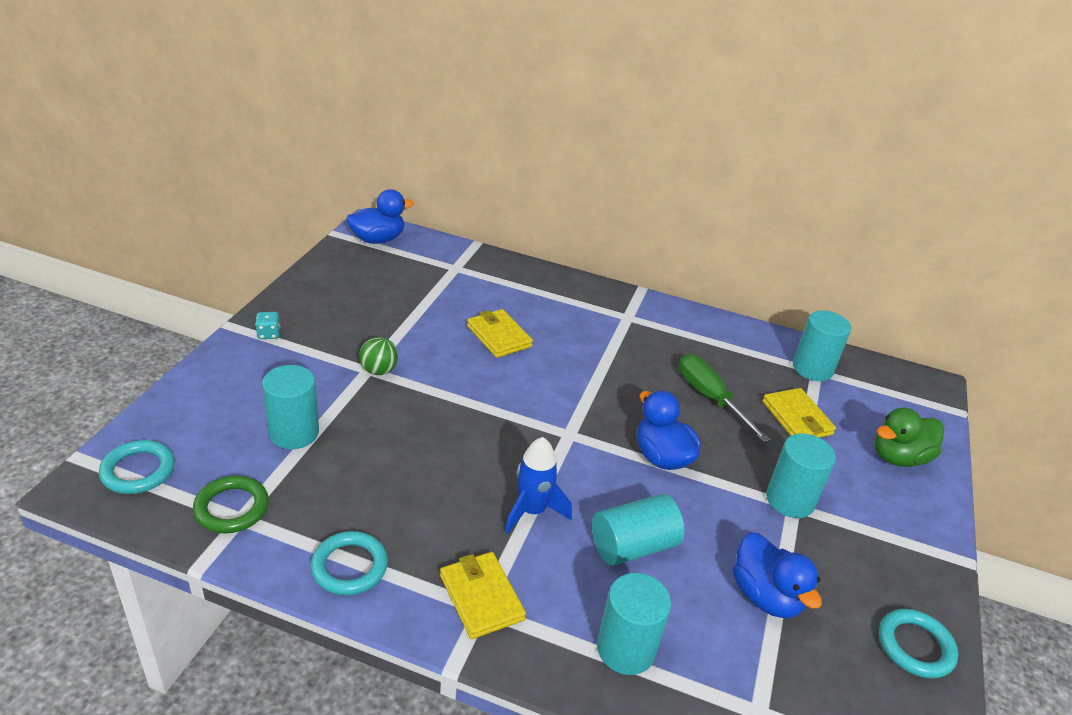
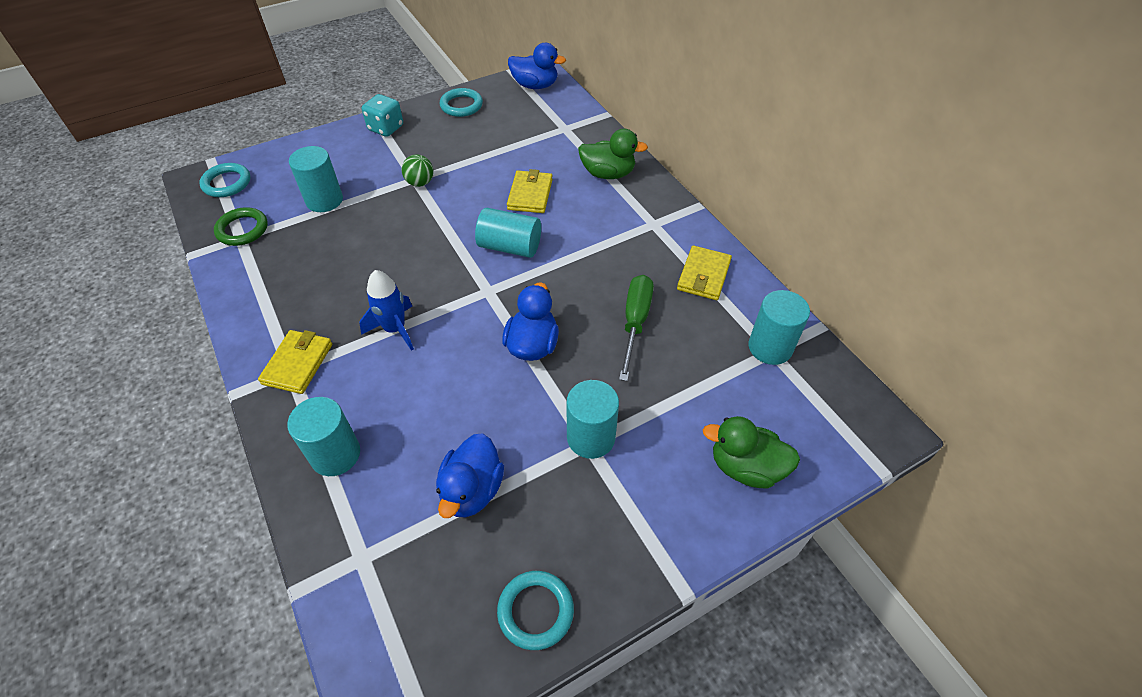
camera: 45 degrees right, 15 degrees up
turquoise dice [255,312,280,339] -> turquoise dice [362,94,403,137], size x1.73
turquoise ring [310,531,388,595] -> turquoise ring moved to [440,88,483,117]
turquoise cylinder [592,494,685,566] -> turquoise cylinder moved to [475,208,541,258]
yellow wallet [762,388,836,438] -> yellow wallet moved to [677,246,732,300]
none -> green duck [578,129,648,179]

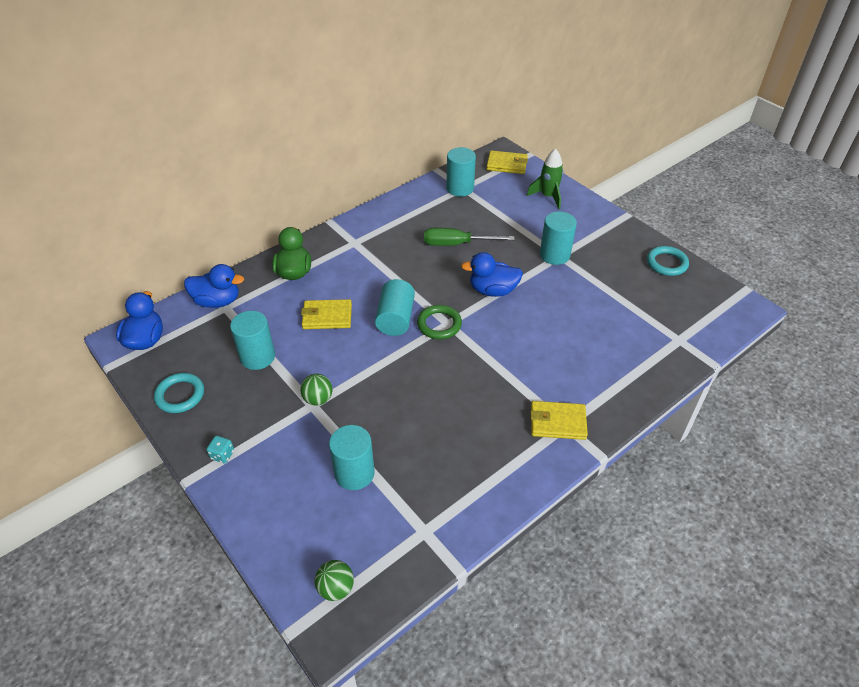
camera: 100 degrees left, 5 degrees down
turquoise ring [199,163,250,197] -> green ball [315,560,354,601]
green ring [214,207,268,246] -> green ring moved to [417,305,462,339]
turquoise cylinder [287,397,360,476] -> turquoise cylinder moved to [230,311,275,370]
blue rocket [359,270,414,351] -> none
turquoise dice [362,94,403,137] -> turquoise dice [206,436,234,463], size x0.58
blue duck [436,433,504,518] -> blue duck moved to [184,264,244,308]
yellow wallet [677,246,732,300] -> yellow wallet moved to [487,150,528,174]
green duck [703,416,800,488] -> green rocket [527,149,563,209]

